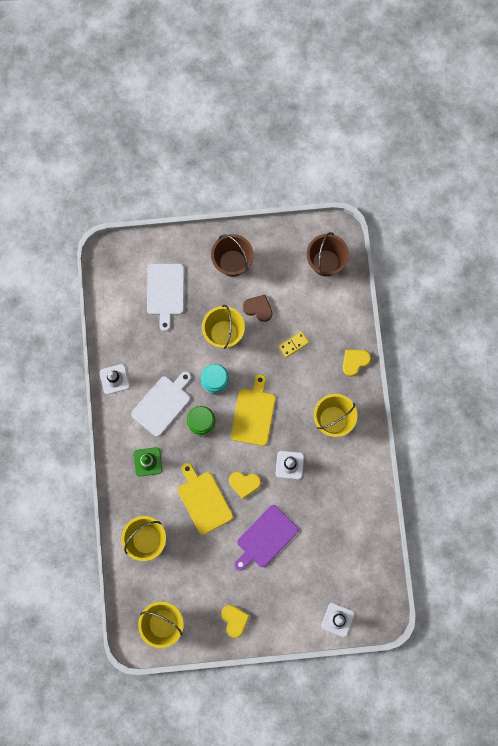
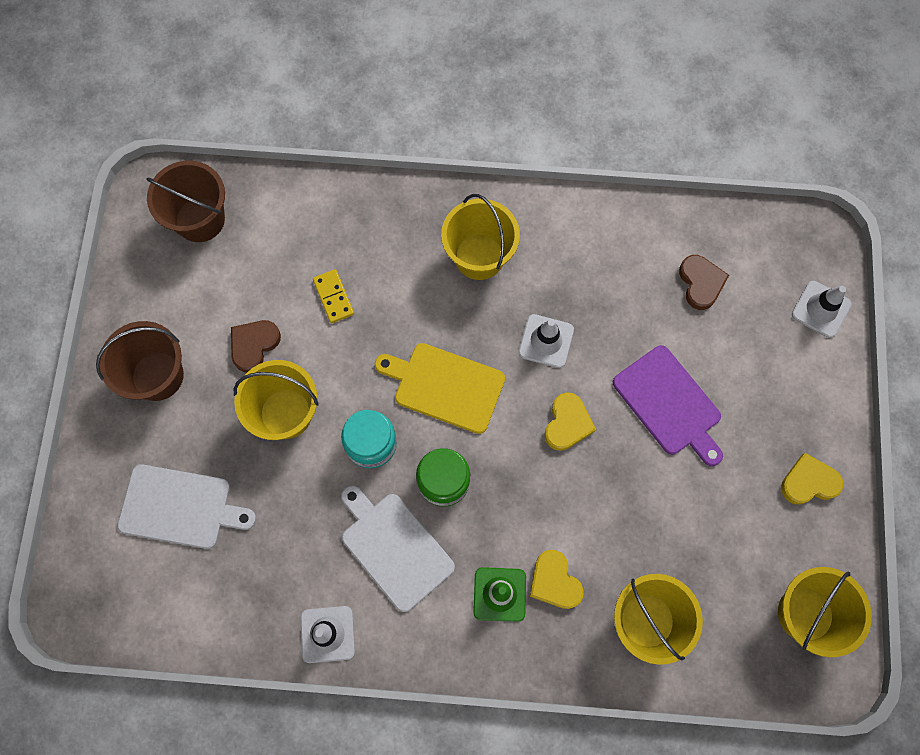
camera: 80 degrees left, 5 degrees down
yellow cutting board [178,463,233,535] -> none
yellow heart [343,350,371,377] -> yellow heart moved to [530,550,584,609]
none -> brown heart [679,255,729,310]

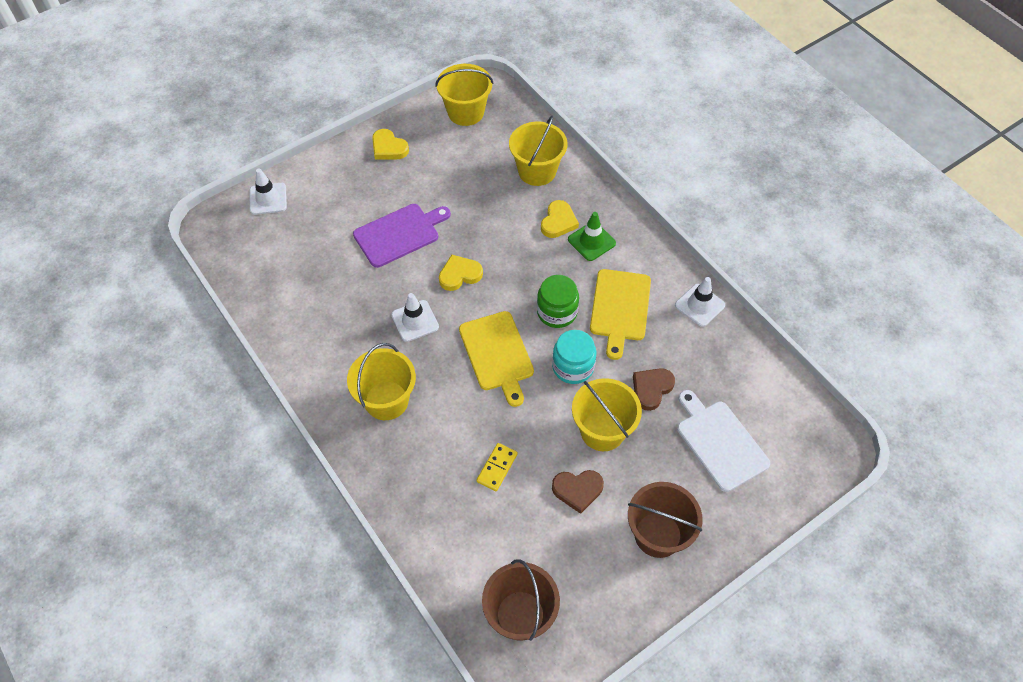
camera: 130 degrees left, 15 degrees down
white cutting board [341,485,455,612] -> yellow cutting board [590,269,651,360]
purple cutting board [613,345,723,466] -> purple cutting board turned 45 degrees clockwise [353,204,451,268]
brown heart [679,255,729,310] -> brown heart moved to [633,368,675,411]

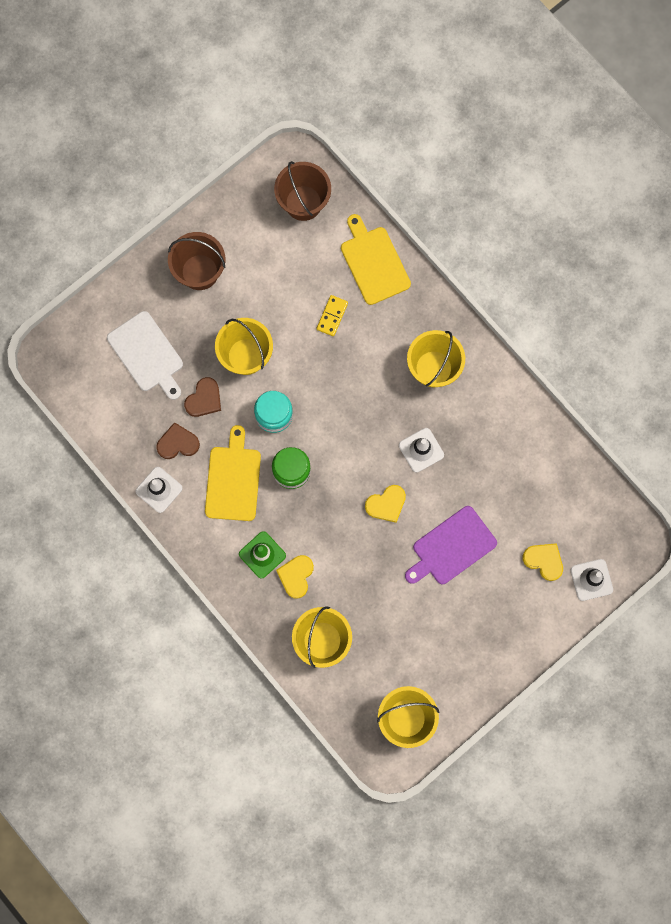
camera: 175 degrees right, 20 degrees up
yellow heart [372,129,409,160] -> yellow heart moved to [523,543,563,581]
yellow cutting board [459,311,534,407] -> yellow cutting board moved to [341,214,411,305]
brown heart [552,470,604,514] -> brown heart moved to [156,422,200,459]

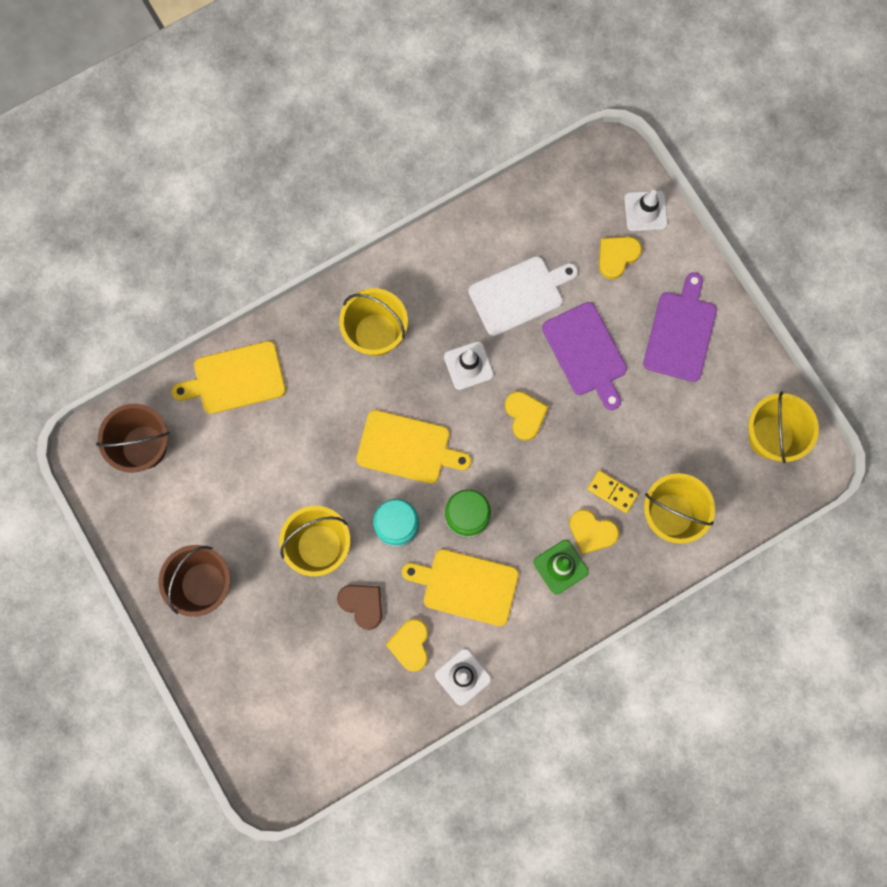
camera: 80 degrees left, 0 degrees up
white cutting board [107,311,183,400] -> white cutting board moved to [468,256,578,336]
brown heart [156,422,200,459] -> yellow heart [386,619,428,672]
yellow domino [317,295,348,336] -> yellow domino moved to [587,470,638,513]
none -> yellow cutting board [356,410,471,484]
none -> purple cutting board [643,272,717,382]

